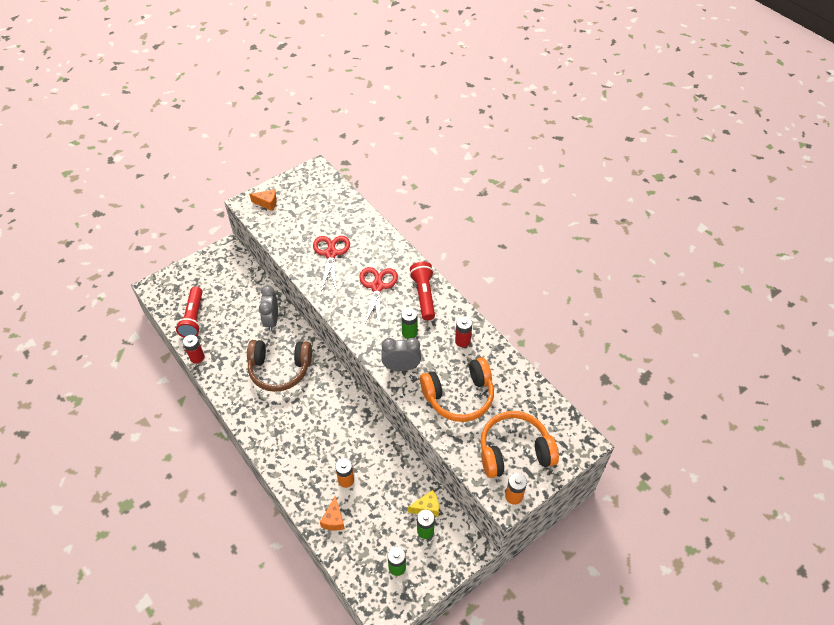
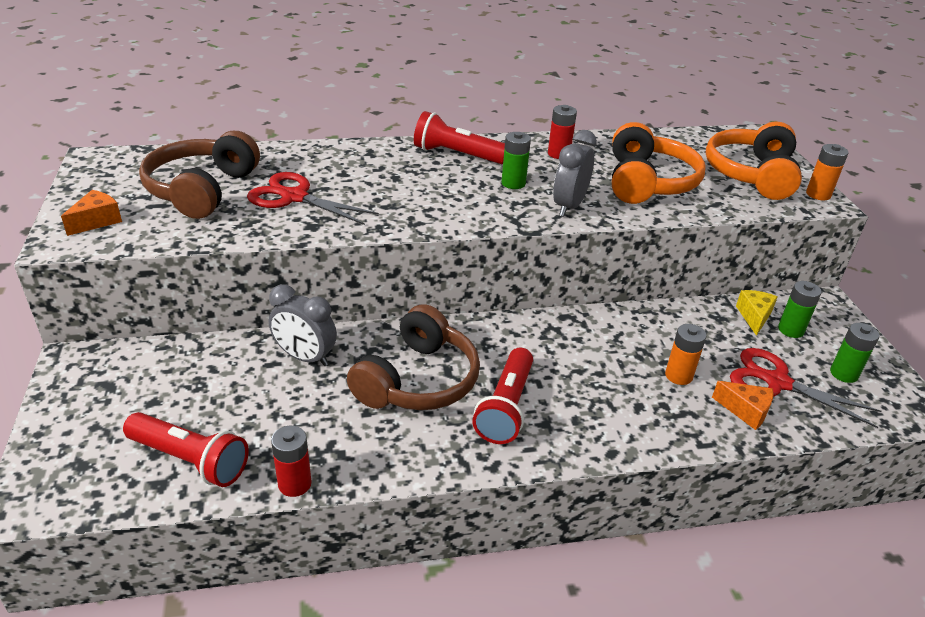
camera: 65 degrees left, 15 degrees down
red scissors [359,267,398,328] -> red scissors moved to [730,348,881,428]
none -> brown headphones [139,131,260,219]
none -> red flashlight [472,348,533,444]

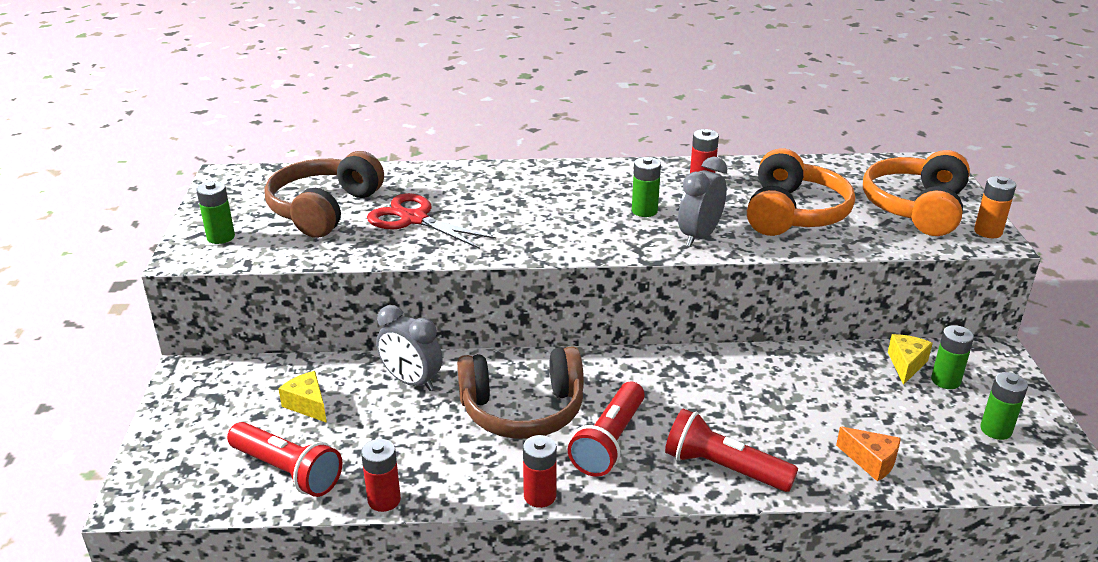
camera: 10 degrees right, 5 degrees down
orange cheese [61,190,122,236] -> green battery [196,181,235,244]
brown headphones [347,304,480,410] -> brown headphones turned 45 degrees clockwise [457,346,584,439]
red flashlight [414,111,505,164] -> red flashlight moved to [665,408,798,492]
orange battery [665,324,706,385] -> none
red scissors [730,348,881,428] -> none
none -> yellow cheese [278,371,327,423]
none -> red battery [523,435,557,508]

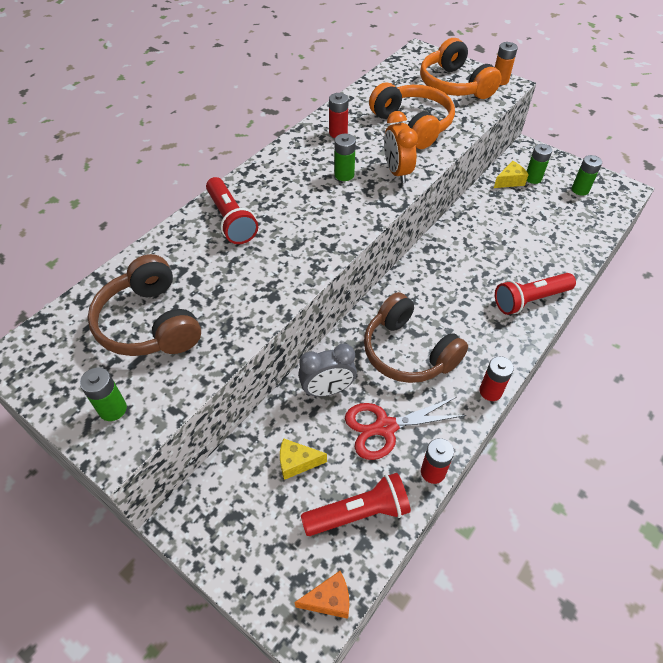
camera: 50 degrees left, 20 degrees up
red scissors [367,193,496,249] -> red scissors moved to [345,397,467,460]
brown headphones [457,346,584,439] -> brown headphones turned 105 degrees clockwise [364,292,468,383]
red flashlight [568,382,645,477] -> red flashlight moved to [206,177,258,244]
grey clock [678,157,727,247] -> orange clock [384,111,418,183]
orange cheese [836,427,901,481] -> orange cheese moved to [294,571,349,619]
yellow cheese [888,334,933,385] -> yellow cheese turned 90 degrees clockwise [494,161,529,188]

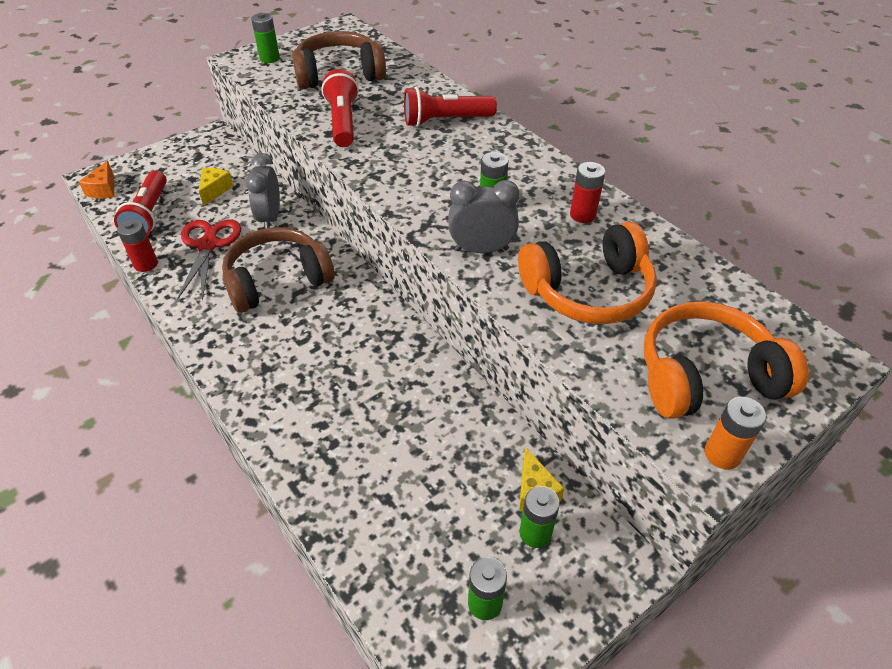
camera: 105 degrees right, 5 degrees down
orange clock [384,111,418,183] -> grey clock [448,180,519,253]
red battery [480,356,514,401] -> none
red flashlight [495,273,576,315] -> red flashlight moved to [322,69,359,147]

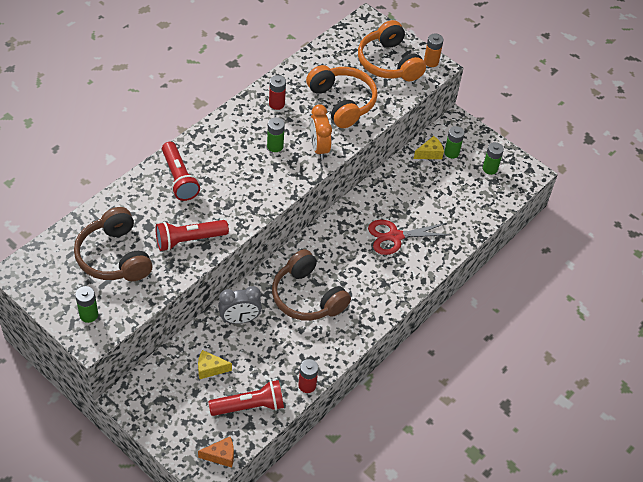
camera: 105 degrees left, 5 degrees up
red scissors [177,219,241,301] -> red scissors moved to [368,220,452,255]
grey clock [448,180,519,253] -> orange clock [310,104,332,159]

